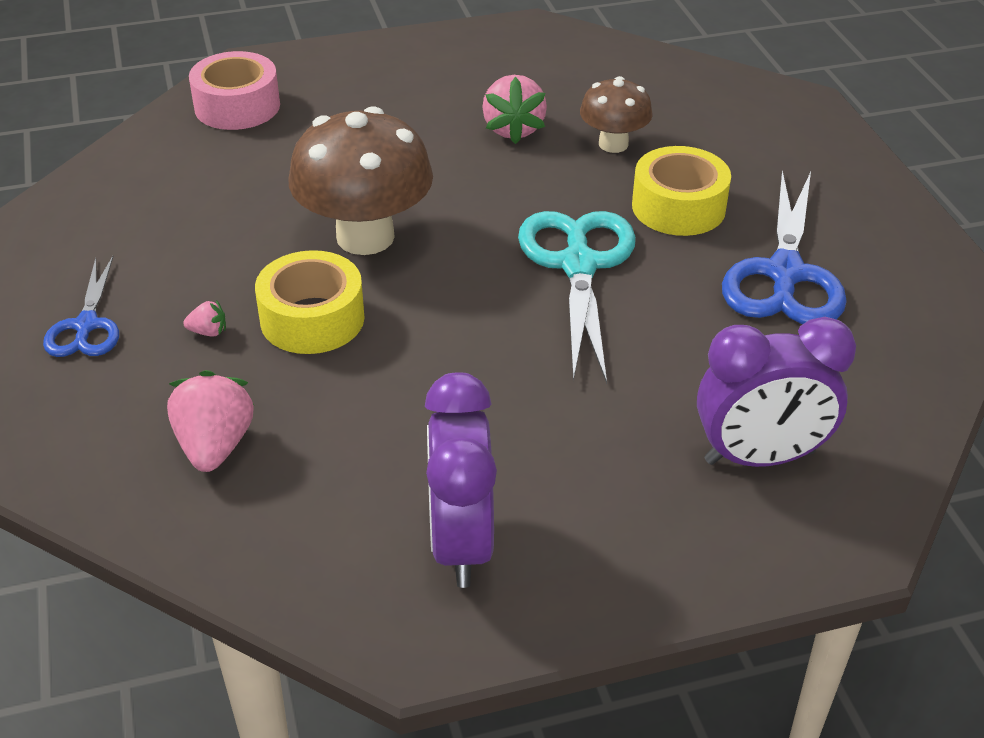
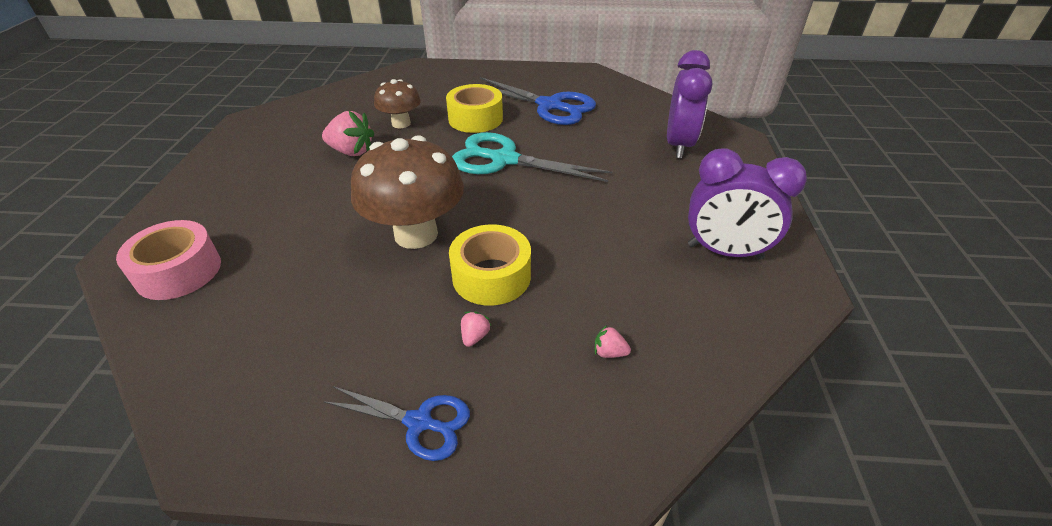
camera: 70 degrees left, 0 degrees up
pink strawberry [167,370,254,472] -> pink strawberry [595,325,631,358], size x0.47

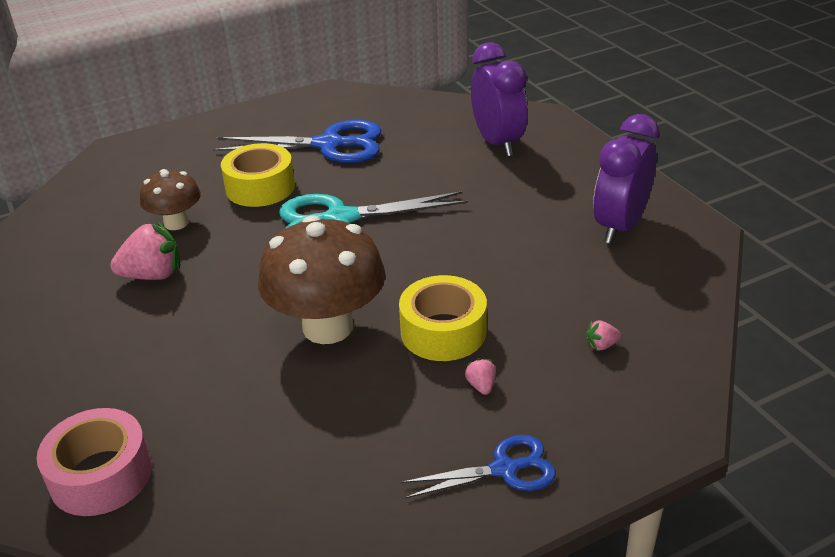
camera: 30 degrees left, 5 degrees down
purple clock [688,148,807,260] -> purple clock turned 135 degrees clockwise [593,114,660,244]

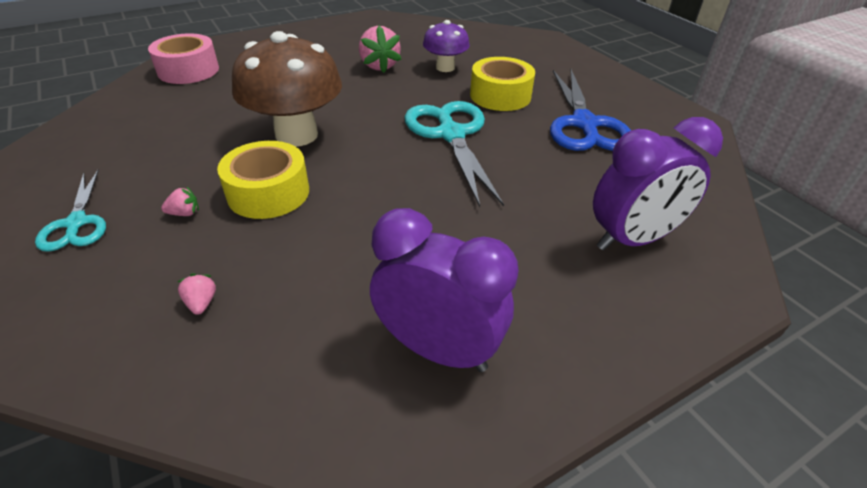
camera: 85 degrees right, 5 degrees up
brown mushroom [140,169,201,230] -> purple mushroom [423,20,470,72]
blue scissors [401,435,556,498] -> turquoise scissors [35,169,106,252]

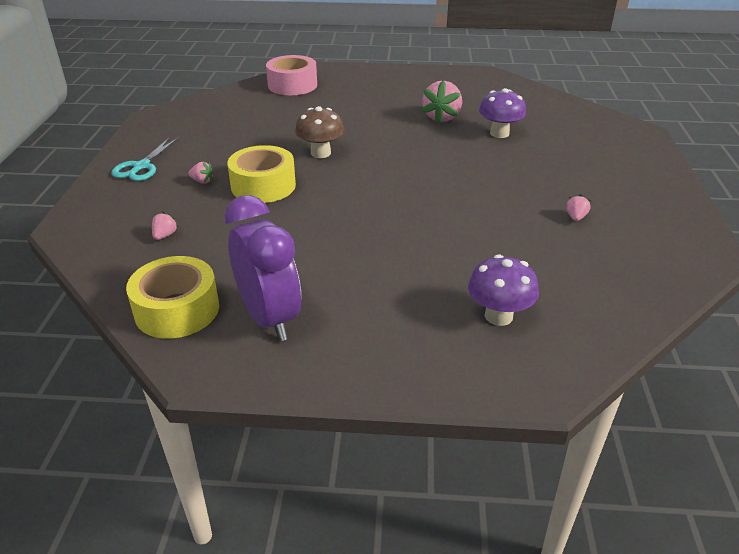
camera: 35 degrees right, 5 degrees down
brown mushroom [232,31,342,147] -> brown mushroom [295,106,344,158], size x0.56
turquoise scissors [404,101,504,207] -> none
yellow tape [470,57,535,111] -> yellow tape moved to [126,256,219,339]
blue scissors [550,69,631,151] -> pink strawberry [566,194,591,221]
purple clock [593,117,723,251] -> purple mushroom [468,254,539,326]

